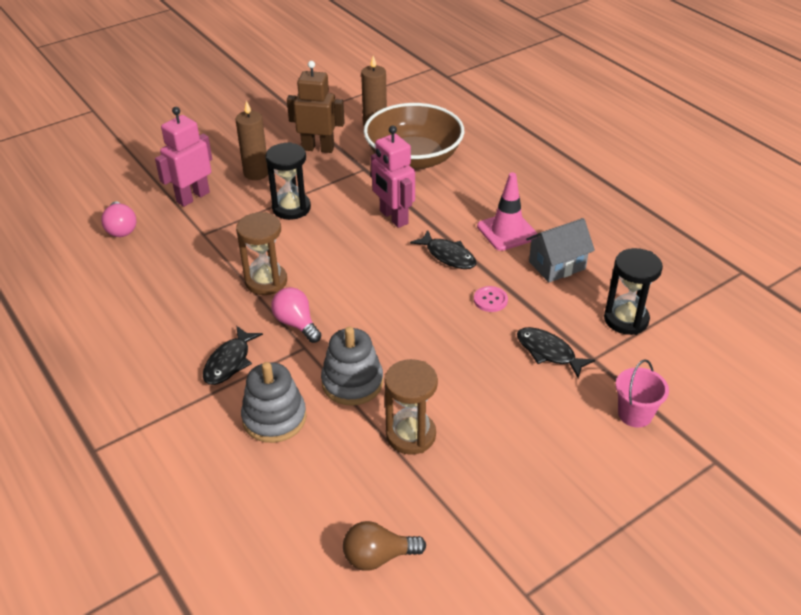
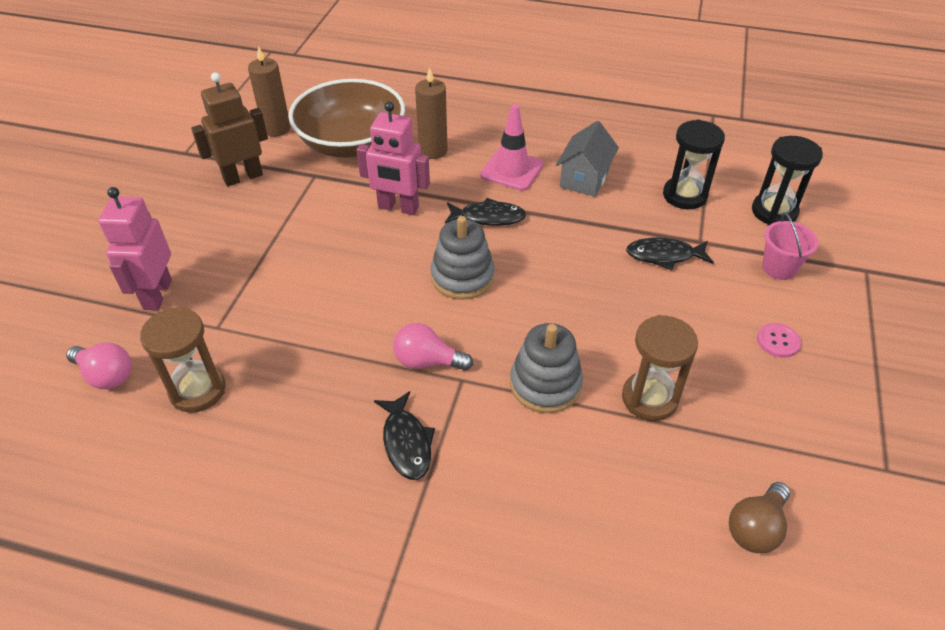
camera: 40 degrees left, 5 degrees up
brown candle [236,101,268,180] -> brown candle moved to [415,67,448,159]
brown hourglass [236,212,287,295] -> brown hourglass moved to [140,308,226,412]
grey stacking toy [241,362,307,443] -> grey stacking toy moved to [431,216,495,300]
black hourglass [265,142,311,220] -> black hourglass moved to [752,136,823,225]
pink button [474,286,508,312] -> pink button moved to [757,323,801,358]

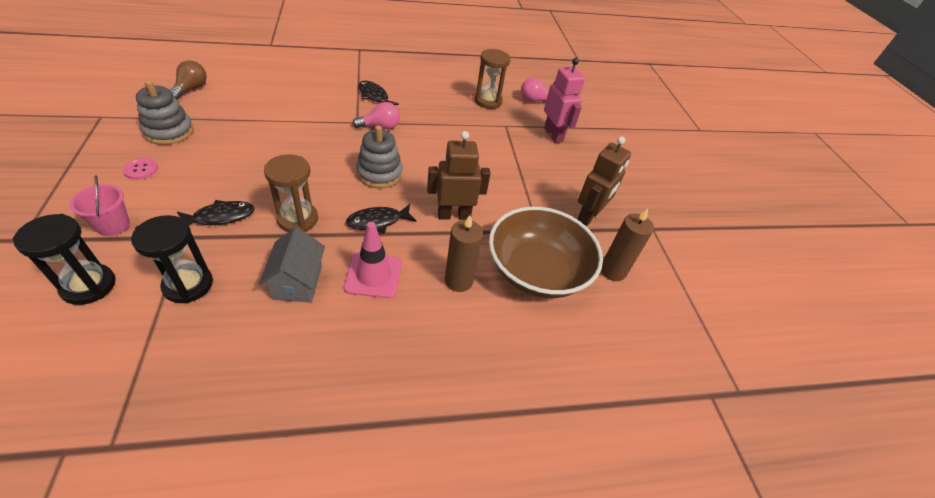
camera: 150 degrees right, 0 degrees up
pink robot [357,101,430,215] -> brown robot [427,131,491,220]
grey stacking toy [510,323,583,413] -> grey stacking toy moved to [136,80,194,145]
brown hourglass [622,315,698,421] -> brown hourglass moved to [264,154,318,232]

